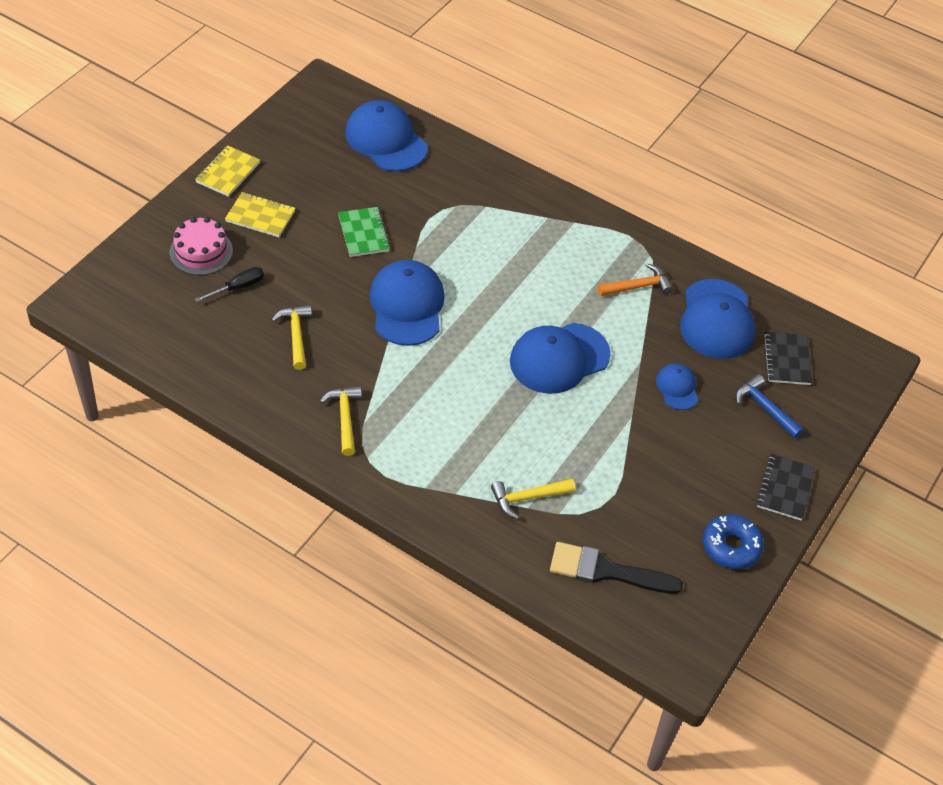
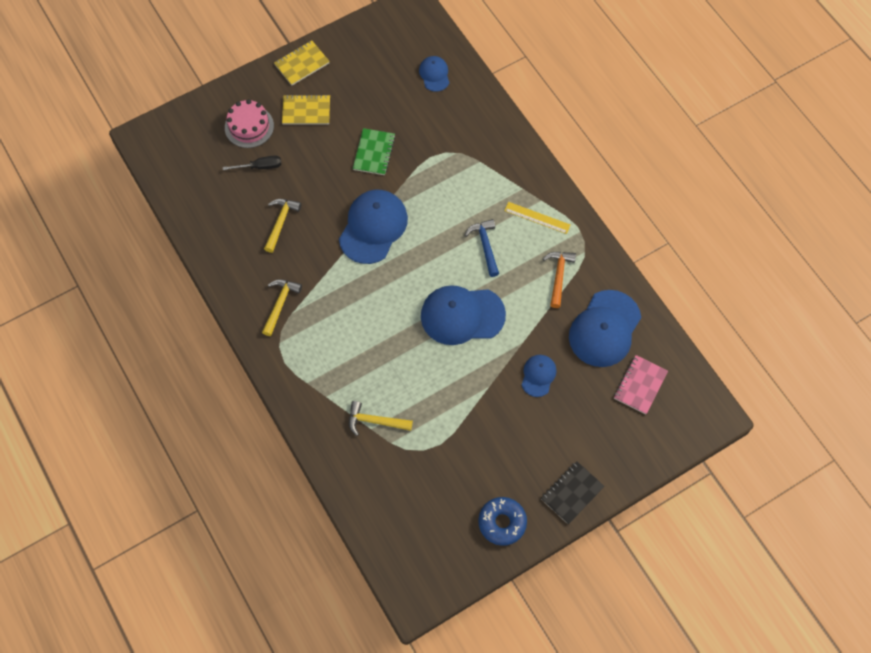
camera: 30 degrees right, 15 degrees up
yellow notebook [225,192,295,237] -> yellow notebook turned 45 degrees counterclockwise [282,94,330,125]
blue cap [345,100,428,172] -> blue cap [419,56,449,92], size x0.52
black brush [550,542,683,594] -> none
orange hammer [598,264,673,296] -> orange hammer turned 90 degrees counterclockwise [543,252,576,308]
blue hammer [736,374,803,438] -> blue hammer moved to [465,219,499,277]
black notebook [763,332,812,385] -> pink notebook [614,355,668,415]
none -> yellow ruler [504,202,571,234]

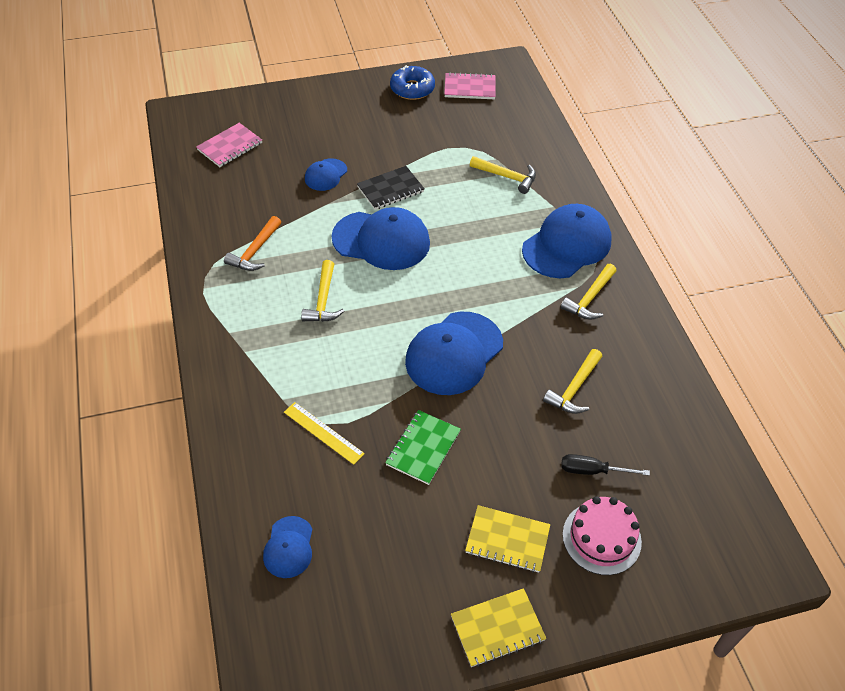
camera: 165 degrees left, 15 degrees down
blue hammer [465,219,499,277] -> yellow hammer [301,260,344,322]
yellow ruler [504,202,571,234] -> yellow ruler moved to [284,402,365,465]
black notebook [541,461,605,524] -> black notebook moved to [357,166,425,210]
blue cap [569,290,641,367] -> blue cap moved to [522,204,612,278]
none -> pink notebook [444,72,496,99]

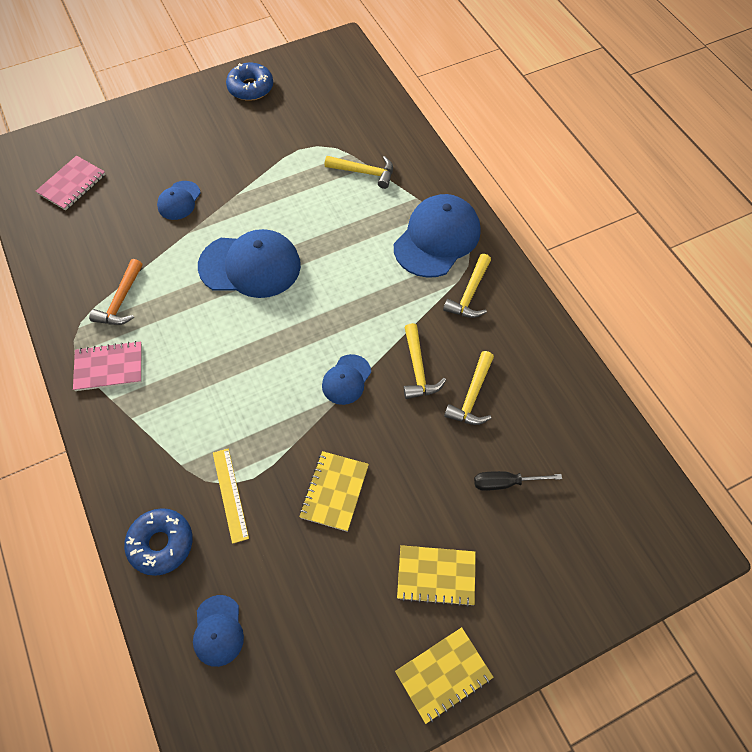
camera: 10 degrees left, 10 degrees up
yellow ruler [284,402,365,465] -> yellow ruler turned 45 degrees clockwise [213,448,249,544]
yellow hammer [301,260,344,322] -> yellow hammer moved to [404,323,446,399]
black notebook [357,166,425,210] -> none
green notebook [385,410,461,485] -> yellow notebook [299,451,369,532]
blue cap [405,312,503,395] -> blue cap [322,354,371,405], size x0.52
pink notebook [444,72,496,99] -> pink notebook moved to [73,341,142,391]
pink cake [563,496,642,575] -> none
none -> blue donut [124,508,193,576]

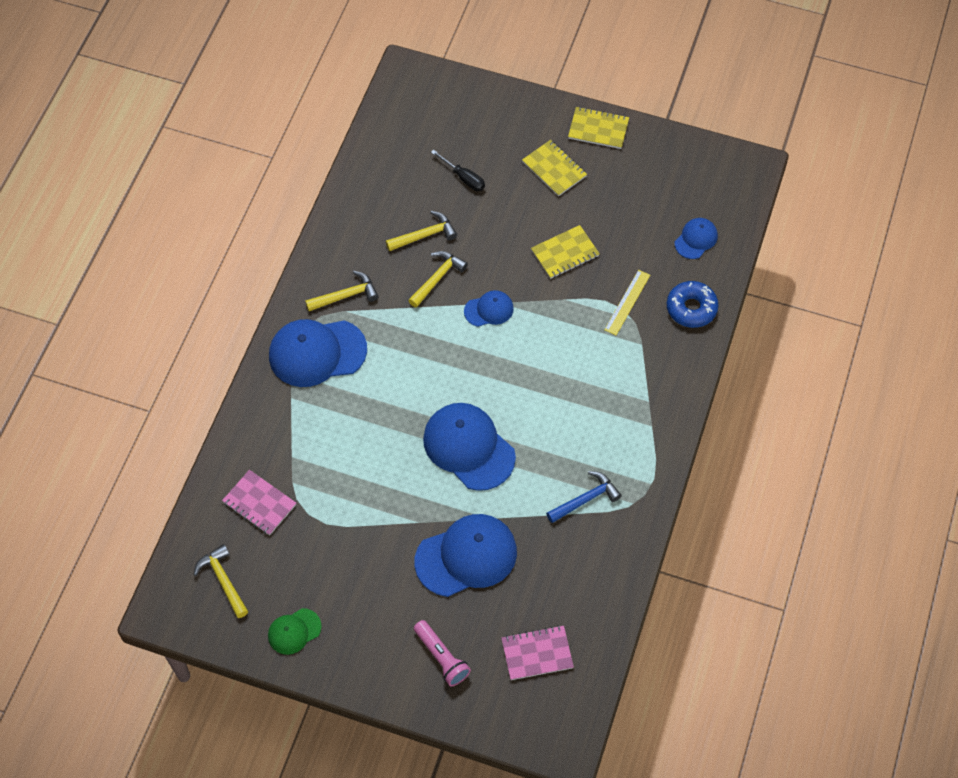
camera: 135 degrees left, 0 degrees up
pink notebook [73,341,142,391] -> pink notebook moved to [222,470,296,535]
orange hammer [89,259,142,325] -> blue hammer [546,471,622,523]
blue cap [157,181,201,220] -> blue cap [414,514,517,597], size x1.94
blue donut [226,63,273,101] -> green cap [268,608,322,655]
yellow hammer [325,156,393,189] -> yellow hammer moved to [193,544,248,618]
none -> pink flashlight [414,620,471,686]

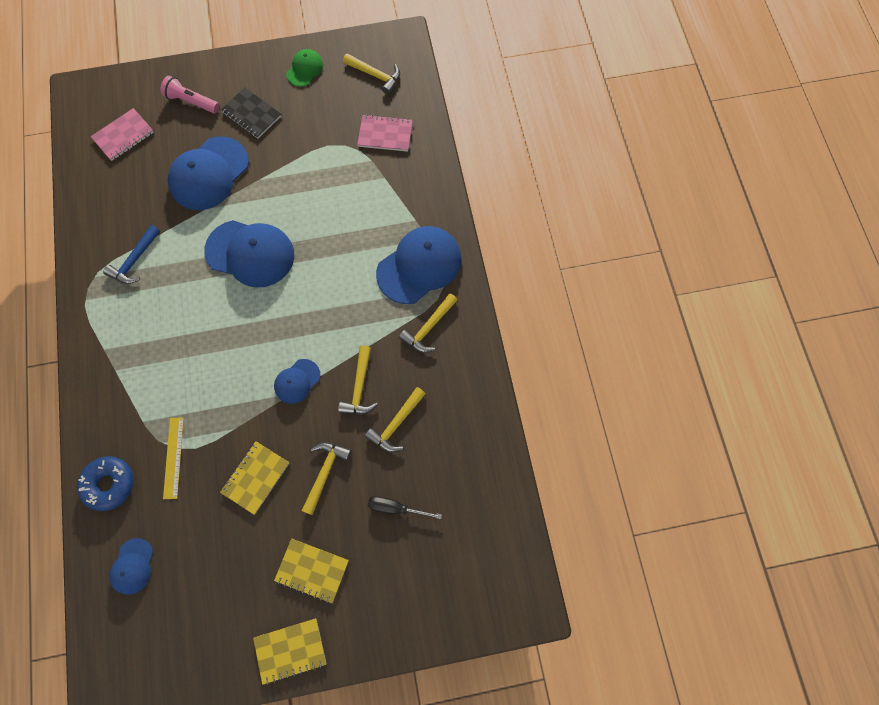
camera: 150 degrees right, 10 degrees up
none -> black notebook [221,87,281,138]
none -> yellow hammer [302,442,351,515]

